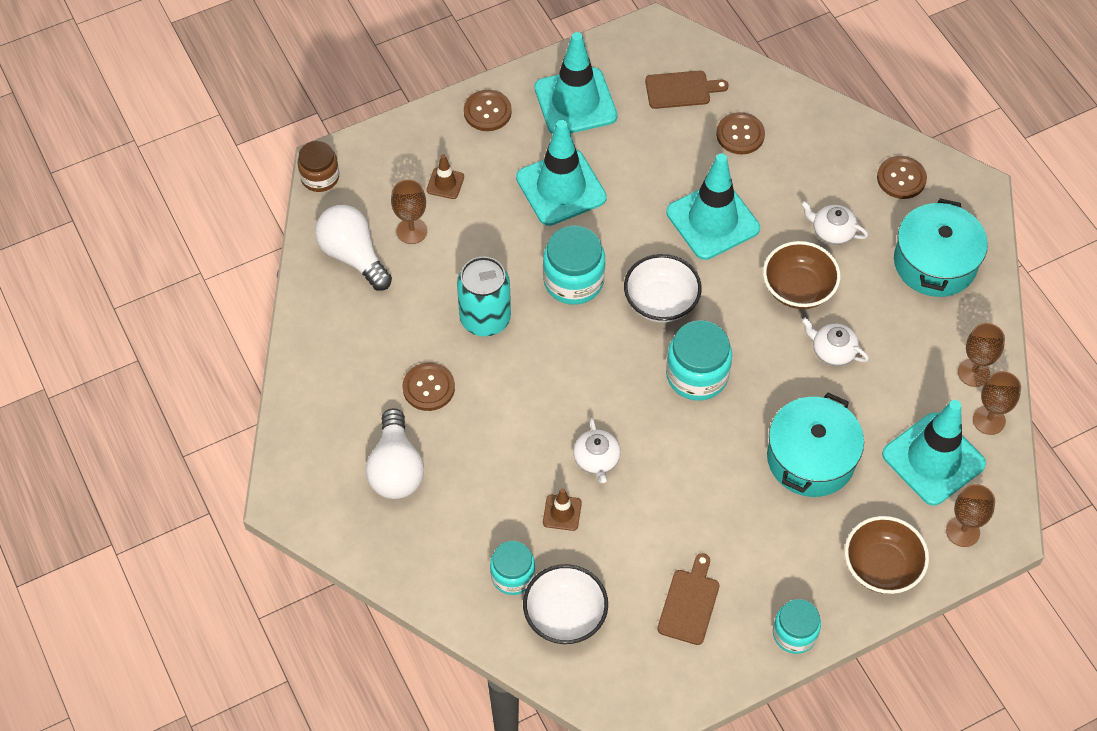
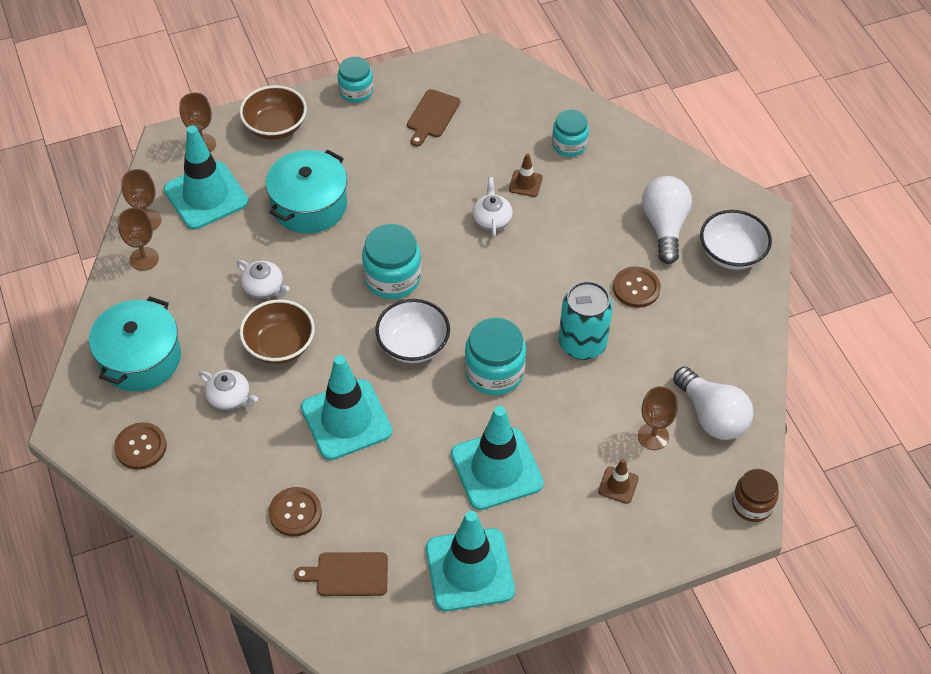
camera: 175 degrees left, 5 degrees down
brown button [464,90,512,131] -> none
white bowl [523,564,608,644] -> white bowl moved to [700,210,772,270]

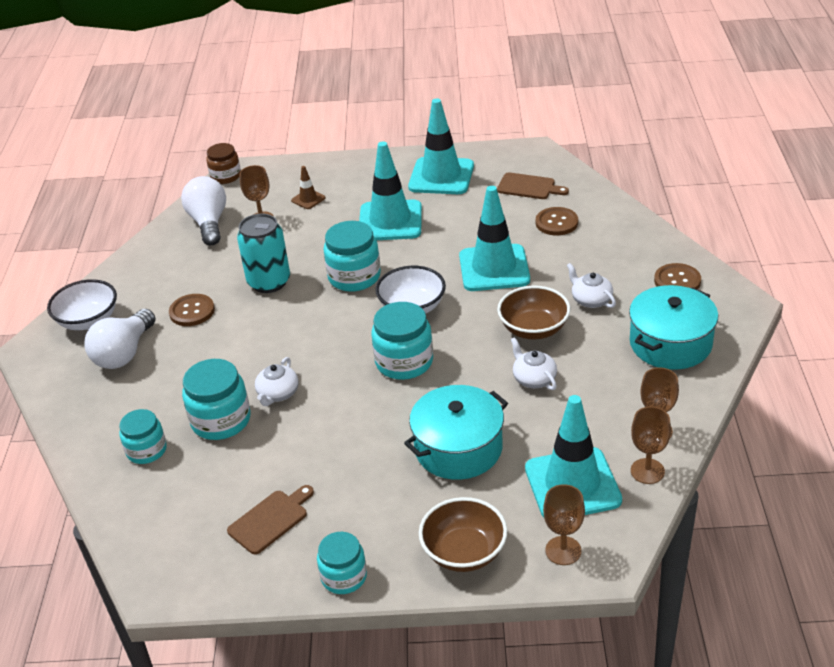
camera: 155 degrees left, 15 degrees down
brown traffic cone [509,153,543,197] -> turquoise jar [182,359,250,440]

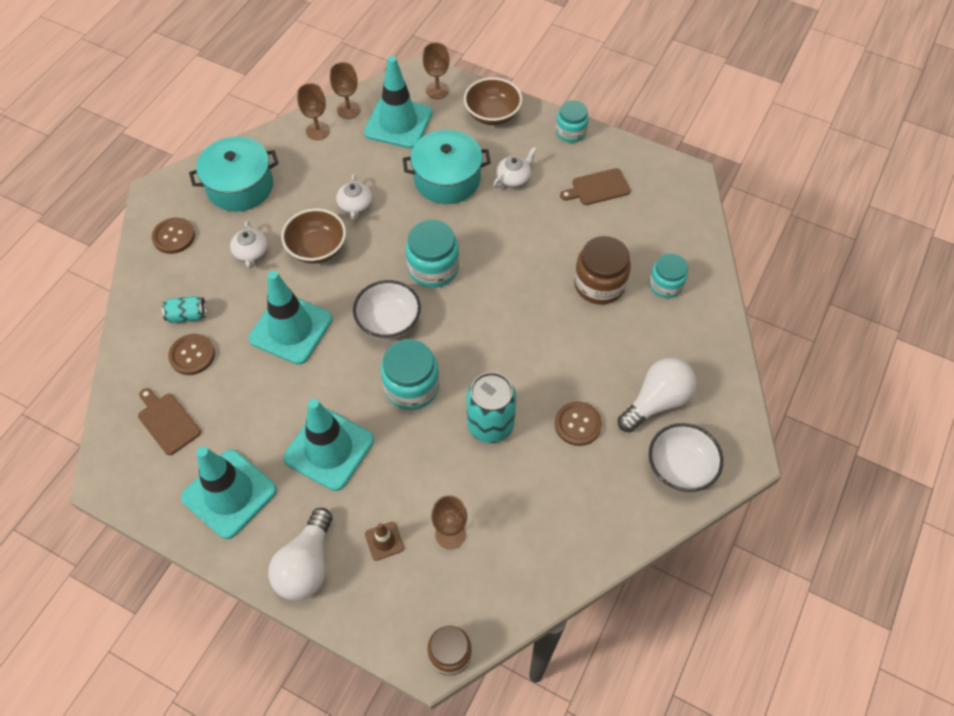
camera: 155 degrees left, 20 degrees up
white light bulb [181,176,226,245] -> white light bulb moved to [268,508,332,601]
turquoise jar [182,359,250,440] -> brown jar [574,236,631,305]
white teapot [255,357,299,406] -> white teapot moved to [493,147,537,188]
none -> turquoise can [162,296,206,323]

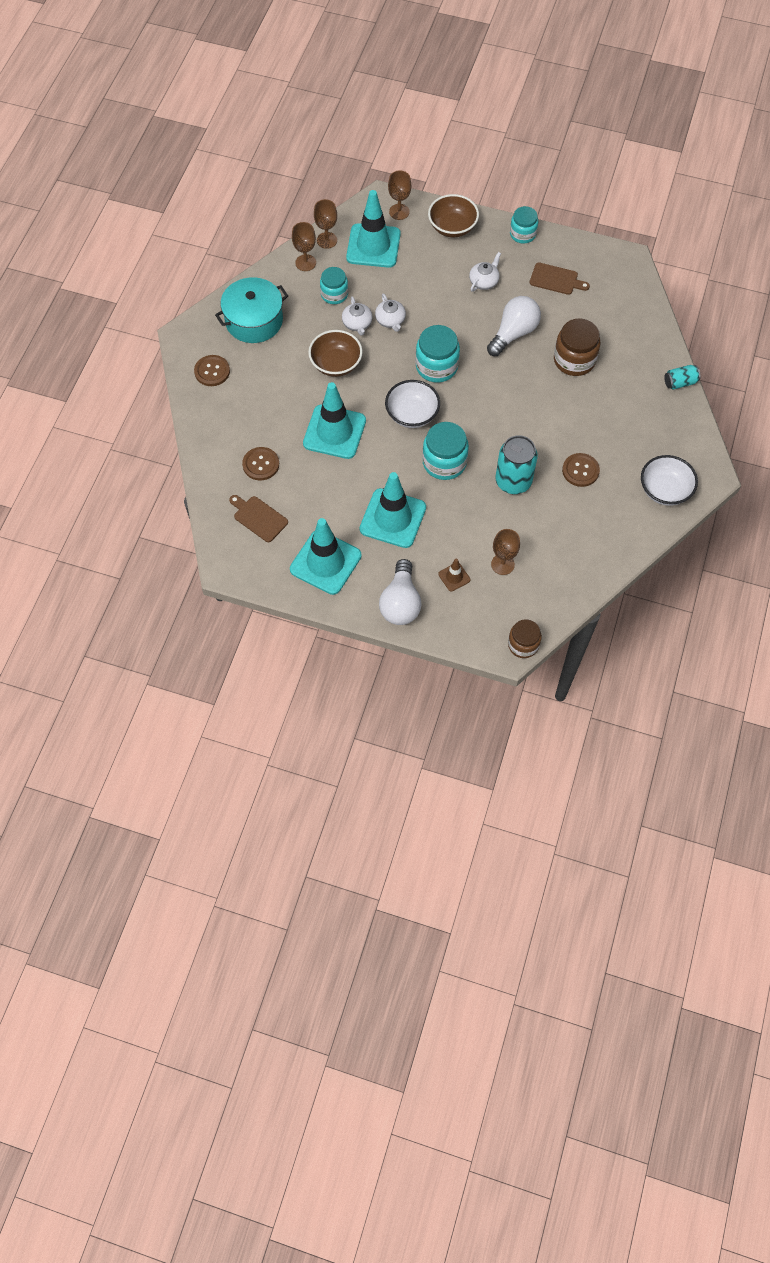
camera: 10 degrees left, 5 degrees up
turquoise can [162,296,206,323] -> turquoise can moved to [664,365,701,390]
white teapot [230,220,268,269] -> white teapot moved to [375,294,406,332]
turquoise pot [403,130,491,204] -> none
brown cutting board [560,168,631,205] -> brown cutting board turned 135 degrees counterclockwise [530,262,590,295]
white light bulb [618,358,697,432] -> white light bulb moved to [487,296,541,356]
turquoise jar [649,253,688,298] -> turquoise jar moved to [320,267,348,304]

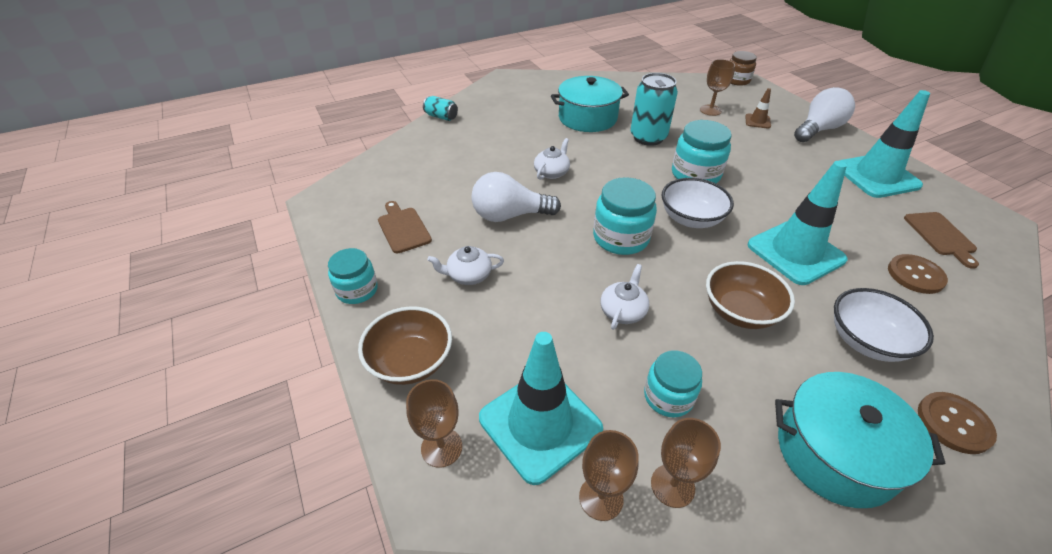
camera: 135 degrees left, 20 degrees down
white teapot [342,296,373,336] -> white teapot moved to [534,138,570,180]
turquoise traffic cone [360,472,426,548] -> none
brown jar [554,319,601,376] -> none
brown button [562,453,600,487] -> turquoise pot [551,76,629,132]
white bowl [641,455,698,506] -> white bowl moved to [834,288,934,362]

